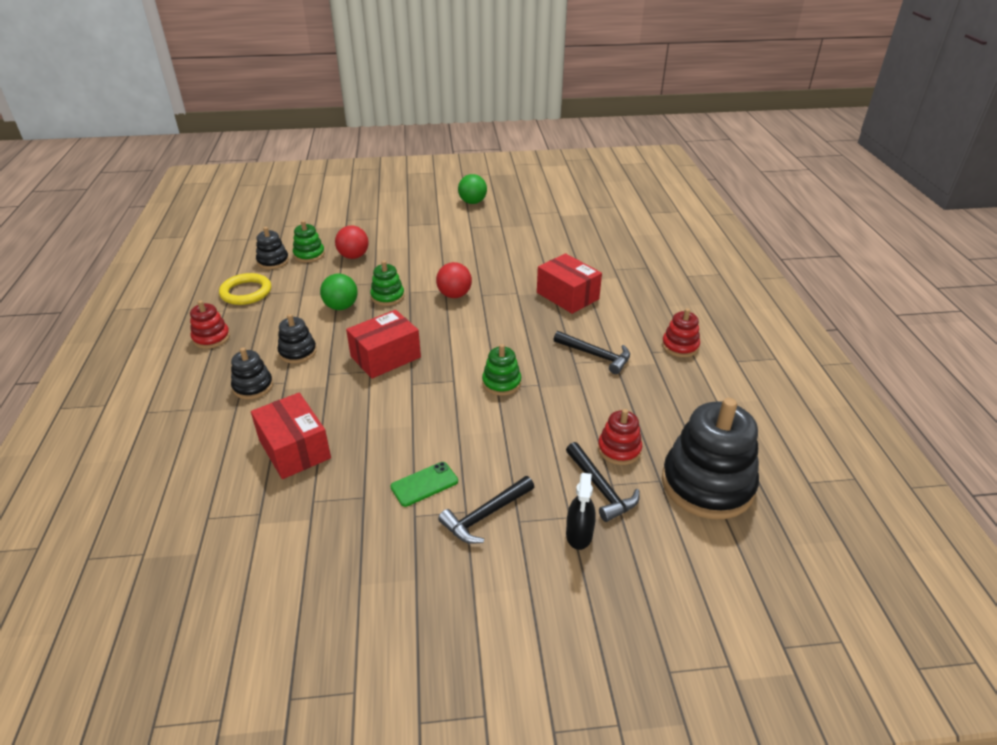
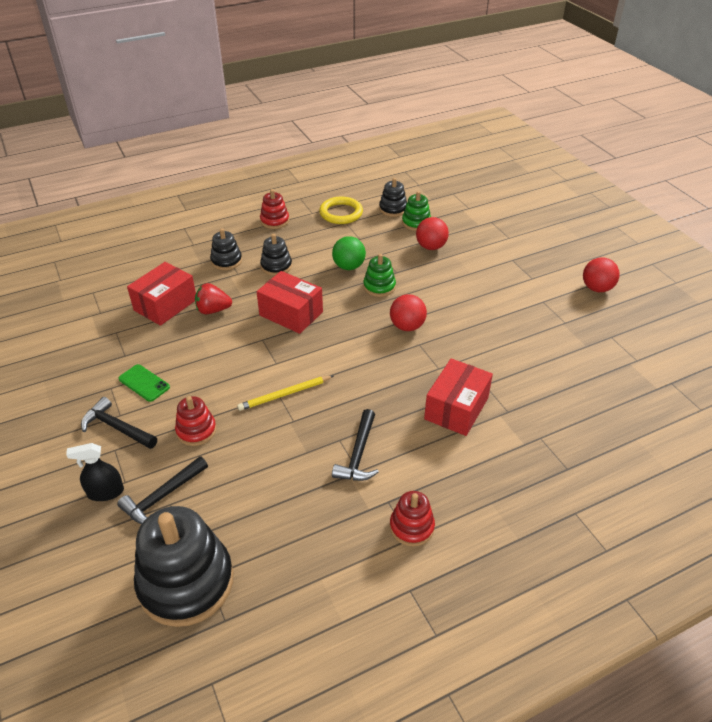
camera: 70 degrees right, 5 degrees up
green ball [458,174,487,204] -> red ball [583,257,619,292]
green stacking toy [482,344,521,396] -> yellow pencil [237,376,333,411]
red stacking toy [598,409,642,465] -> red stacking toy moved to [175,396,216,446]
none -> red strawberry [195,283,232,314]

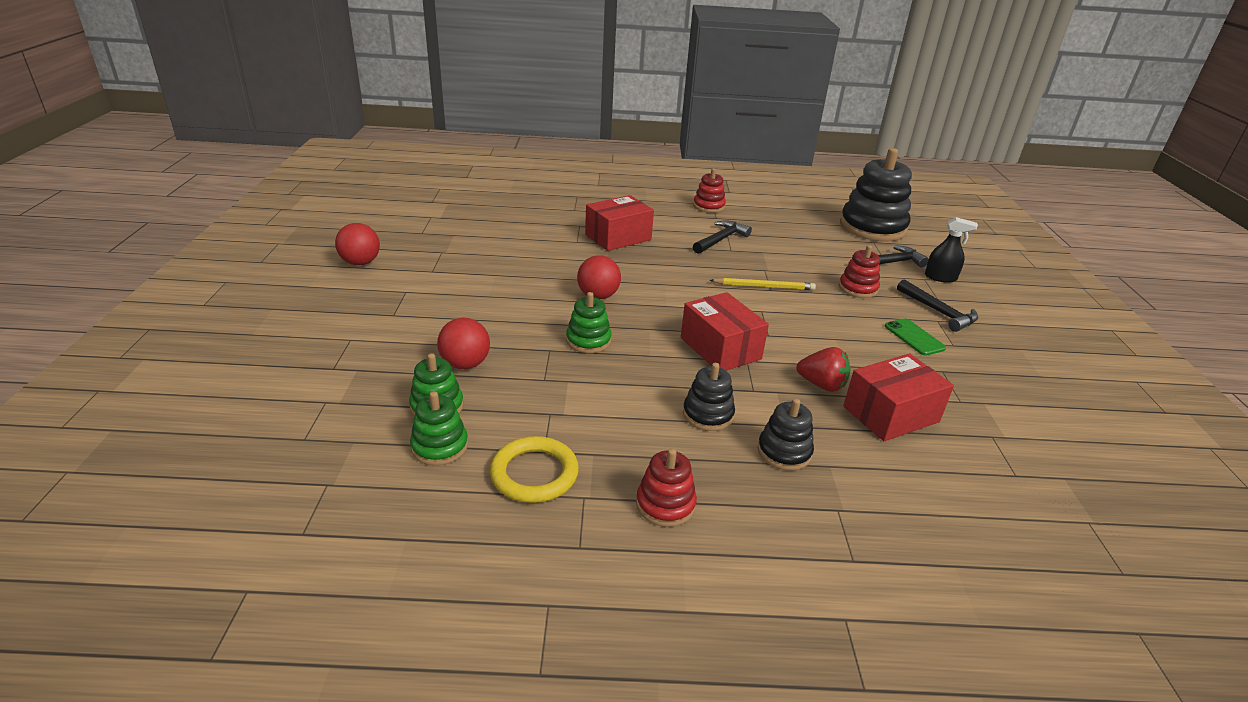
camera: 155 degrees left, 10 degrees down
green ball [332,236,366,270] -> none
black stacking toy [379,178,407,217] -> green stacking toy [410,391,468,466]

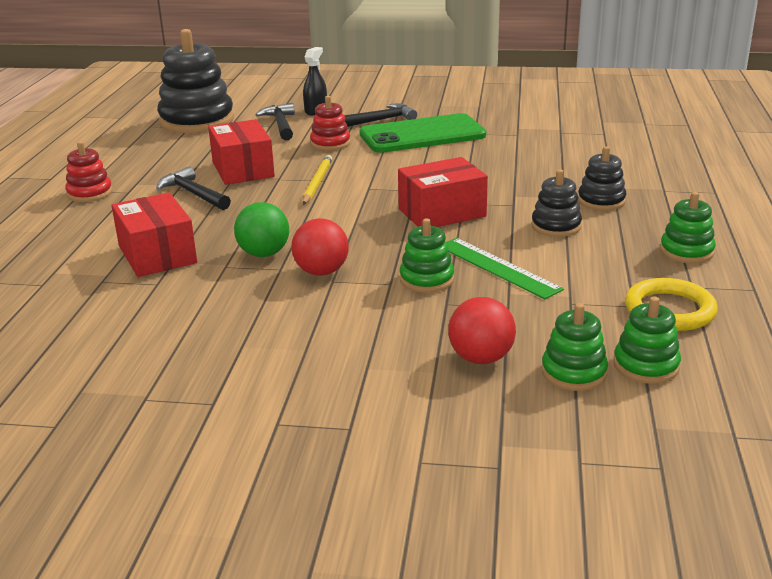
camera: 80 degrees left, 5 degrees down
red ball [335,223,380,265] -> none
red stacking toy [636,448,697,527] -> green stacking toy [660,192,716,263]
red strawberry [797,347,850,392] -> none
red box [844,353,954,441] -> red box moved to [208,119,275,185]
green phone [885,318,946,356] -> green phone [360,113,486,153], size x2.18
none -> green ball [234,202,289,257]
none -> green ruler [447,238,564,299]

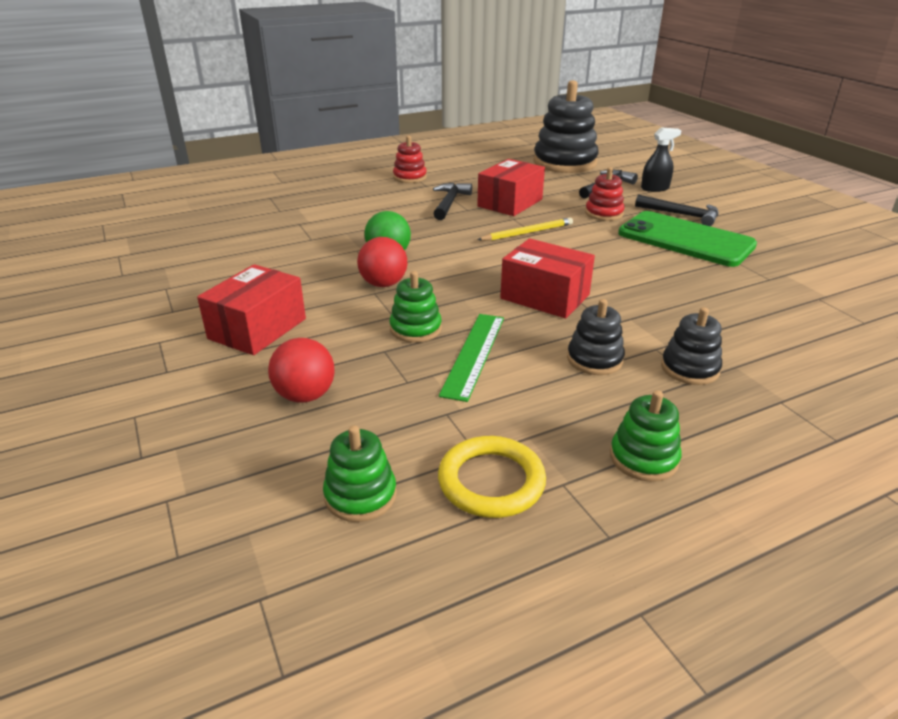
camera: 55 degrees right, 5 degrees up
red box [112,192,197,277] -> red box moved to [197,264,306,355]
green stacking toy [542,303,608,391] -> none

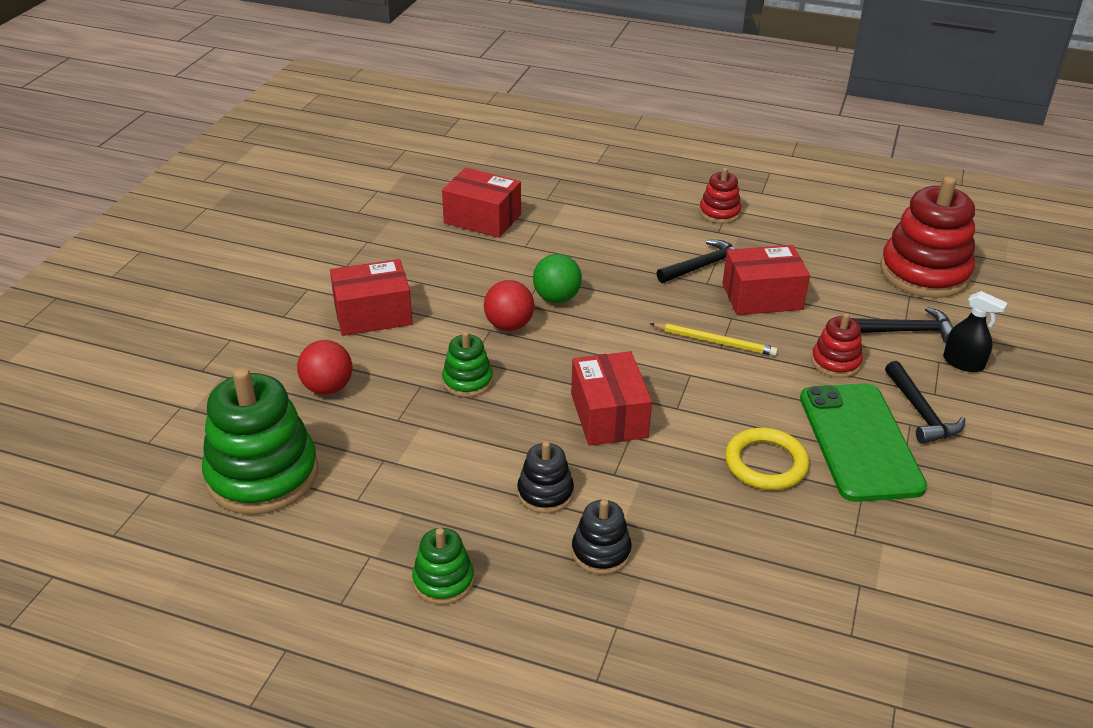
camera: 45 degrees right, 5 degrees up
green stacking toy [323,425,397,522] -> green stacking toy [202,367,318,515], size x1.99
yellow ring [438,436,546,518] -> yellow ring moved to [725,428,809,490]
green ruler [439,314,504,402] -> none
black stacking toy [533,80,599,173] -> red stacking toy [880,176,975,298]
none -> red box [442,168,521,238]

